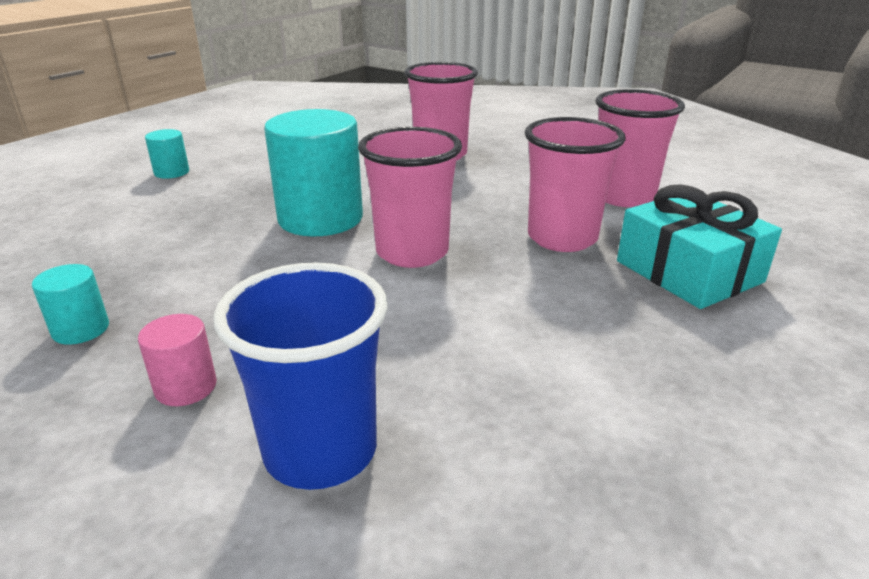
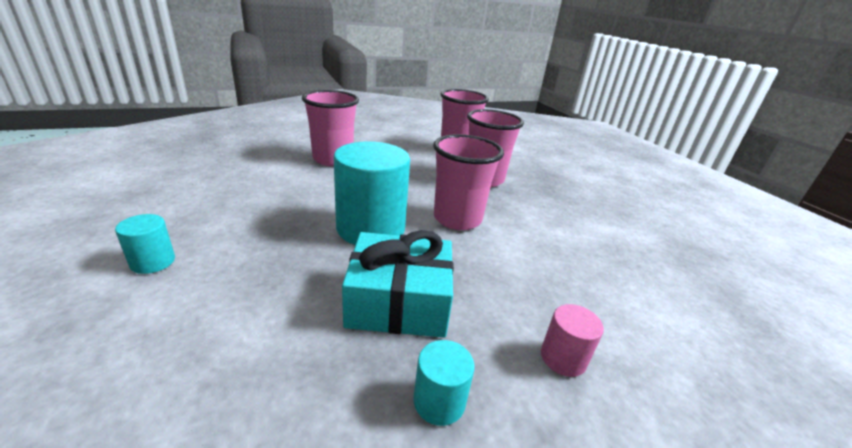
camera: 60 degrees left, 0 degrees up
blue cup [213,262,388,490] -> none
turquoise gift [617,184,782,309] -> turquoise gift moved to [342,230,454,337]

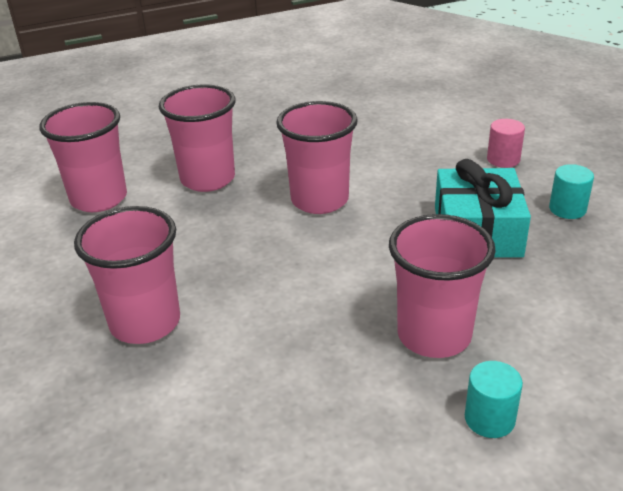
camera: 85 degrees left, 5 degrees up
turquoise cylinder [334,141,410,245] -> none
none -> pink cup [389,214,496,358]

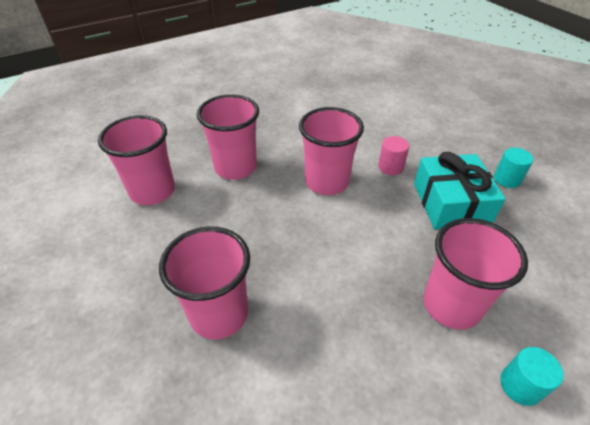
camera: 10 degrees left, 10 degrees up
pink cylinder [487,119,525,168] -> pink cylinder moved to [378,136,409,175]

